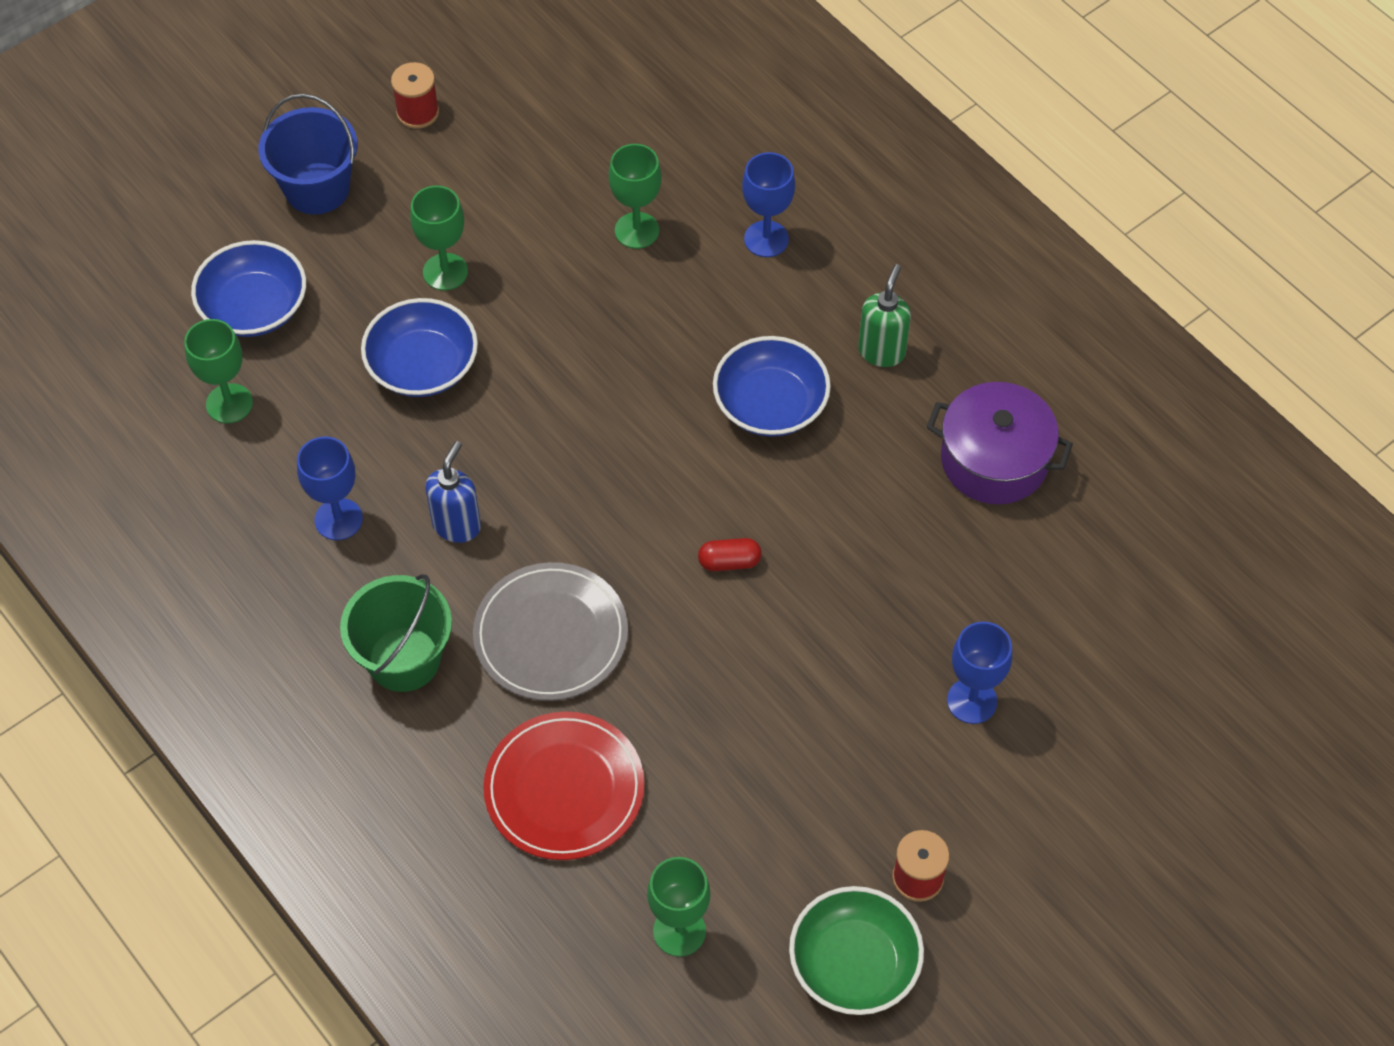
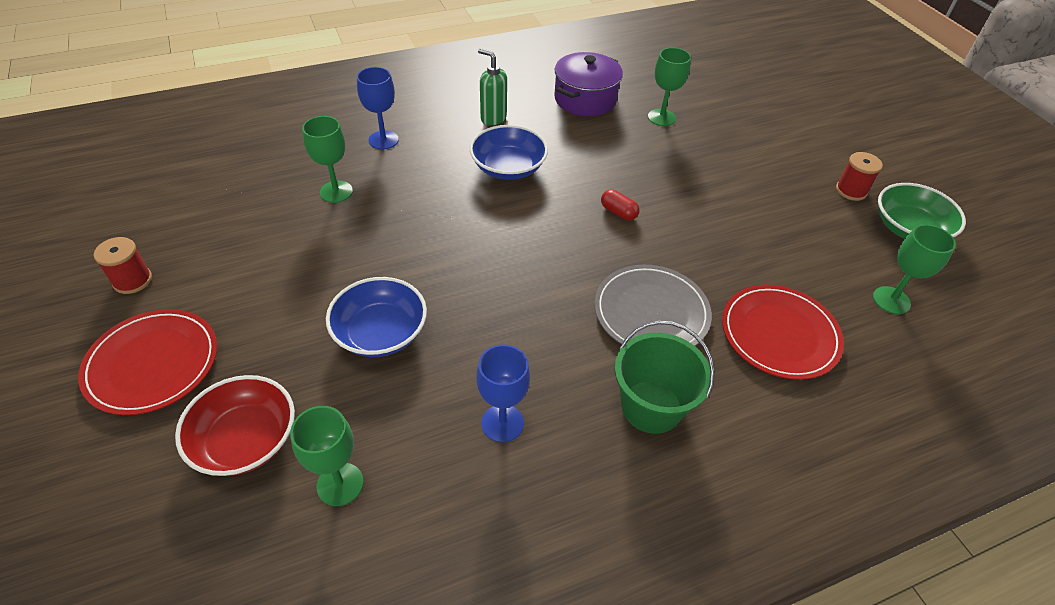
camera: 75 degrees left, 10 degrees down
blue bowl [191,240,306,337] -> red bowl [175,375,295,476]
blue bucket [258,94,357,215] -> red plate [78,309,217,415]
green goblet [410,186,468,291] -> green goblet moved to [648,47,691,126]
blue soap dispenser [425,441,481,543] -> none
red capsule [698,538,762,571] -> red capsule turned 60 degrees counterclockwise [601,189,640,221]
blue goblet [947,622,1012,724] -> none

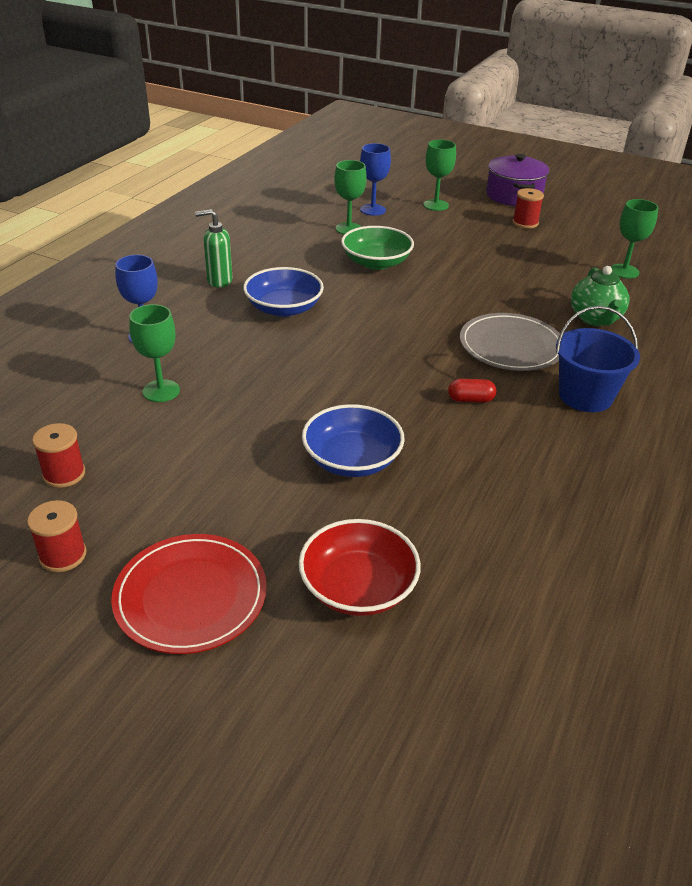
camera: 40 degrees left, 10 degrees down
green goblet [290,406,364,506] -> green goblet moved to [423,140,456,211]
blue goblet [476,344,530,442] -> blue goblet moved to [360,143,391,216]
purple pot [554,52,623,116] -> purple pot moved to [486,154,549,206]
red capsule [601,189,640,221] -> red capsule moved to [448,379,496,403]
green bucket [615,320,714,434] -> blue bucket [556,306,640,412]
red plate [722,285,844,380] -> green teapot [571,266,630,326]
green bowl [878,183,966,239] -> green bowl moved to [341,226,414,270]
none -> red spool [32,423,85,488]

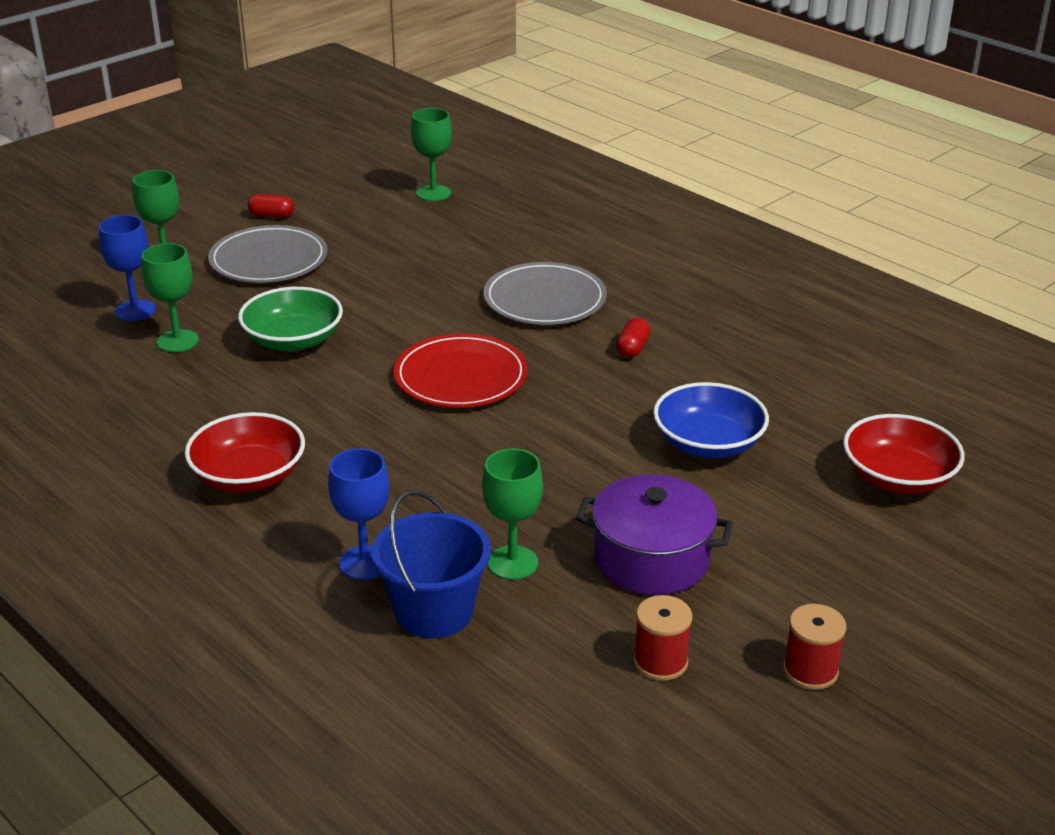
camera: 70 degrees left, 5 degrees down
red plate [111,534,267,654] -> red plate moved to [394,334,528,408]
green soap dispenser [195,209,233,288] -> red bowl [185,412,305,493]
blue bowl [243,267,324,317] -> none
purple pot [486,154,549,206] -> purple pot moved to [576,474,733,595]
red spool [512,188,544,228] -> red capsule [248,194,294,218]
blue bucket [556,306,640,412] -> blue bucket moved to [372,490,491,639]
green teapot [571,266,630,326] -> none
none -> grey plate [208,225,328,283]

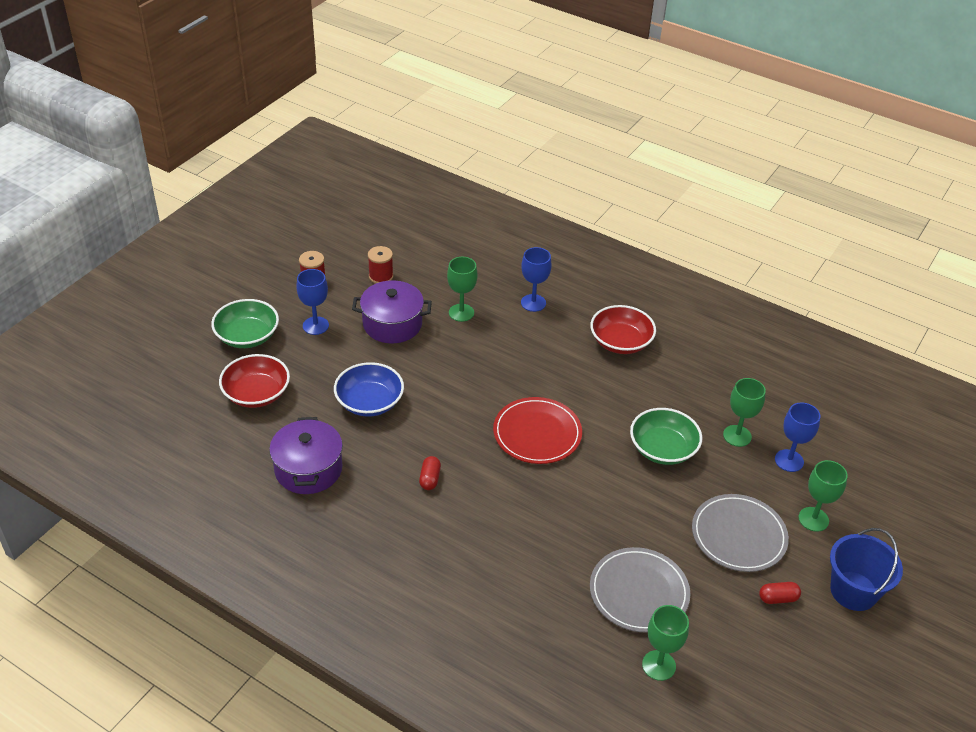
camera: 165 degrees right, 10 degrees up
blue bucket [372,490,491,639] -> blue bucket moved to [830,528,903,611]
grey plate [483,262,607,325] -> grey plate moved to [590,547,690,633]
none -> green bowl [211,299,279,348]
none -> purple pot [269,417,343,494]
none -> blue goblet [296,269,329,335]

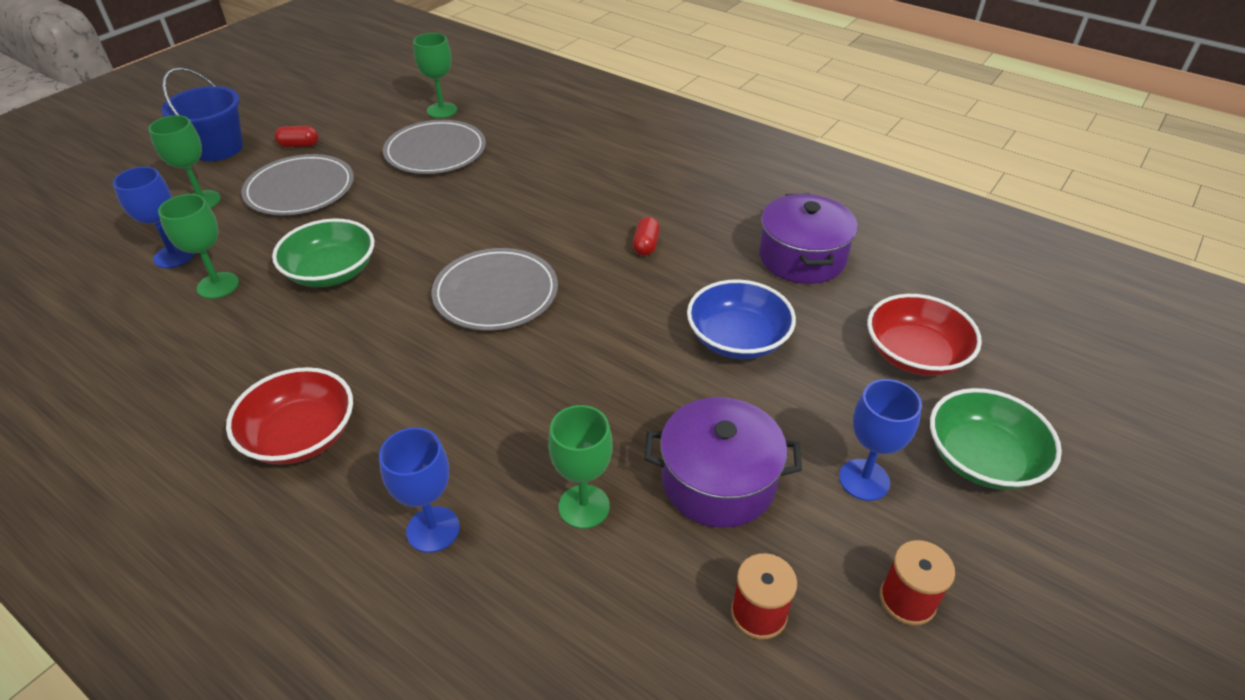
camera: 175 degrees left, 0 degrees up
red plate [493,397,582,464] -> grey plate [432,248,558,331]

